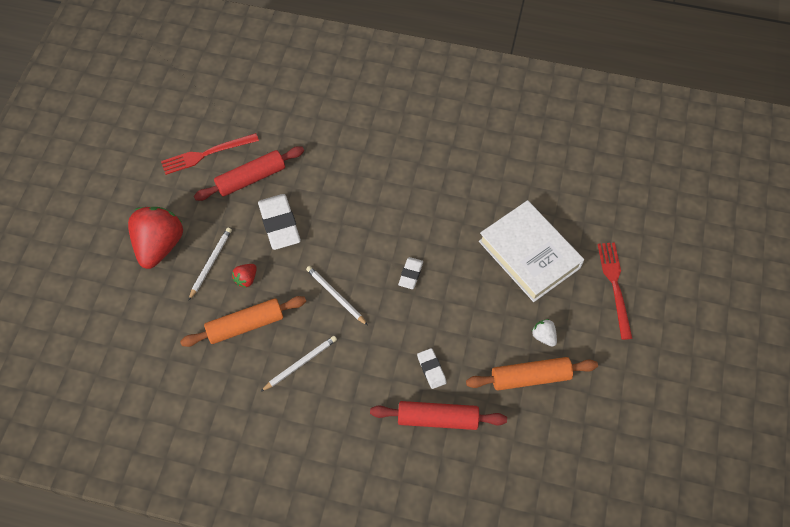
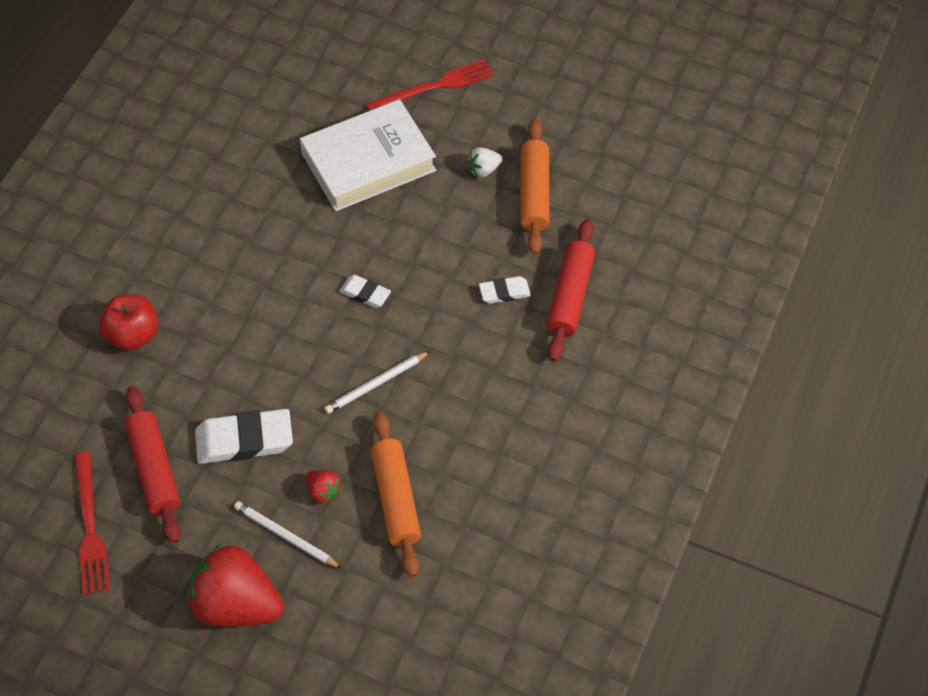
camera: 80 degrees left, 5 degrees down
white pencil [260,336,337,392] -> none
red fork [597,242,633,340] -> red fork turned 150 degrees clockwise [366,59,494,111]
none -> red apple [99,294,159,350]

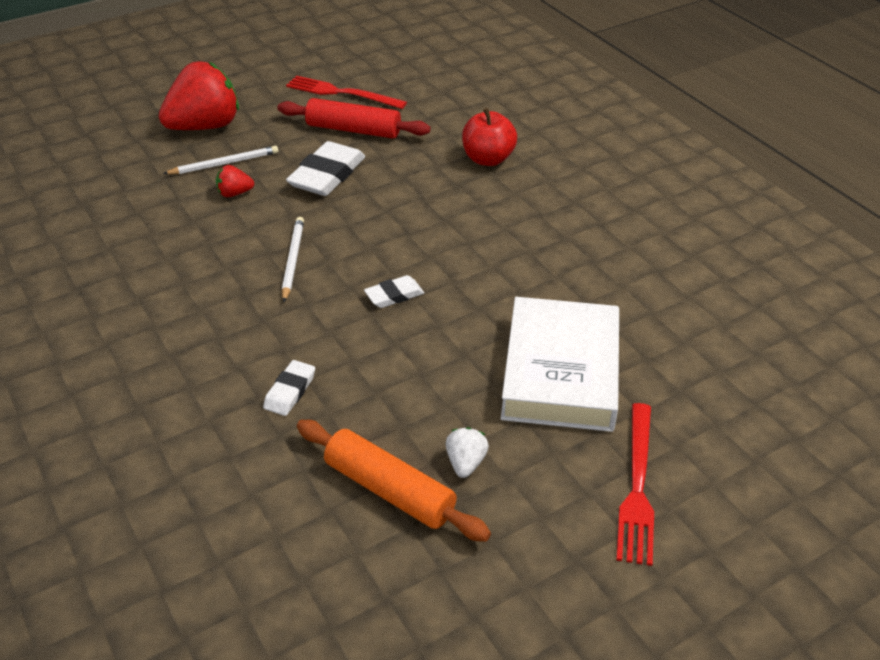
camera: 125 degrees right, 15 degrees down
orange rolling pin [371,412,421,578] -> none
red rolling pin [547,219,595,362] -> none

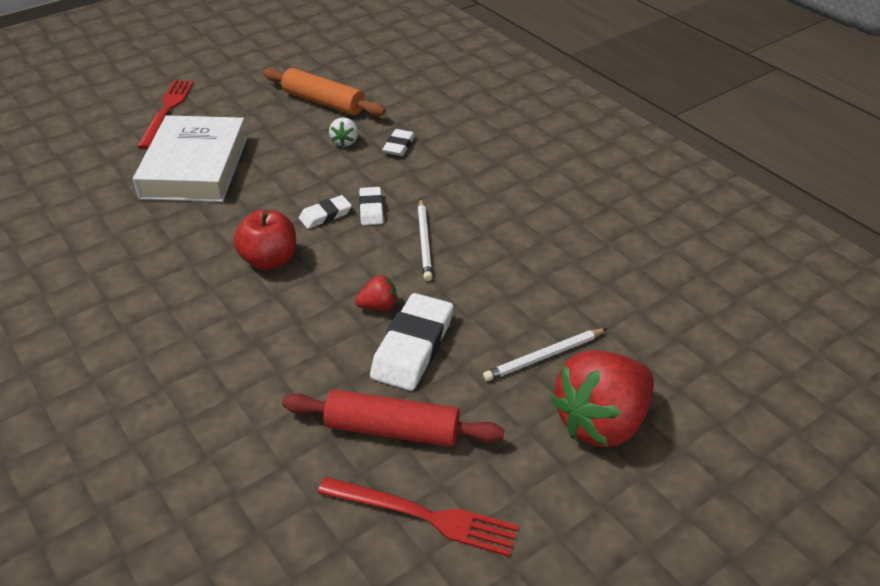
camera: 175 degrees right, 0 degrees up
red strawberry [216,165,254,197] -> red strawberry moved to [355,275,397,311]
white strawberry [446,427,489,478] -> white strawberry moved to [329,117,358,147]
red apple [462,108,517,166] -> red apple moved to [234,210,296,270]
none -> white eraser [359,187,383,225]

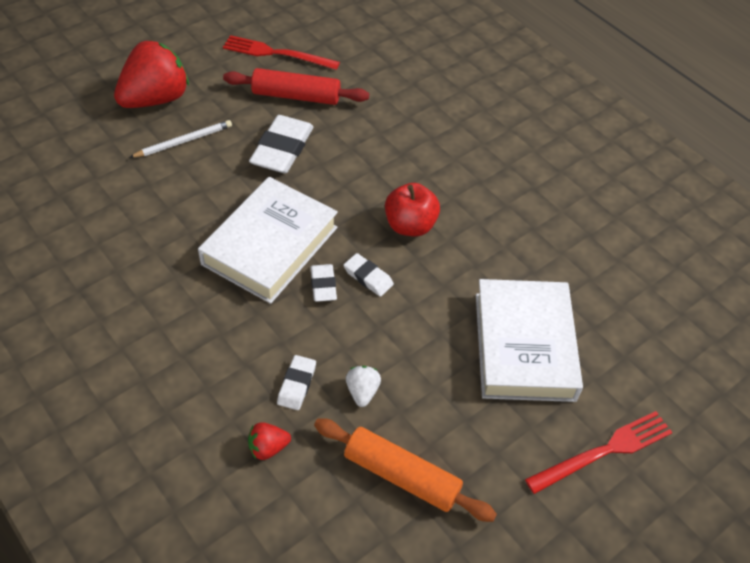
camera: 175 degrees right, 10 degrees up
red fork [137,80,194,149] -> red fork turned 120 degrees counterclockwise [525,411,673,494]
white eraser [299,195,352,229] -> white eraser turned 75 degrees clockwise [343,253,394,297]
red strawberry [355,275,397,311] -> red strawberry moved to [248,422,291,460]
white pencil [418,199,432,281] -> white book [198,177,338,304]

